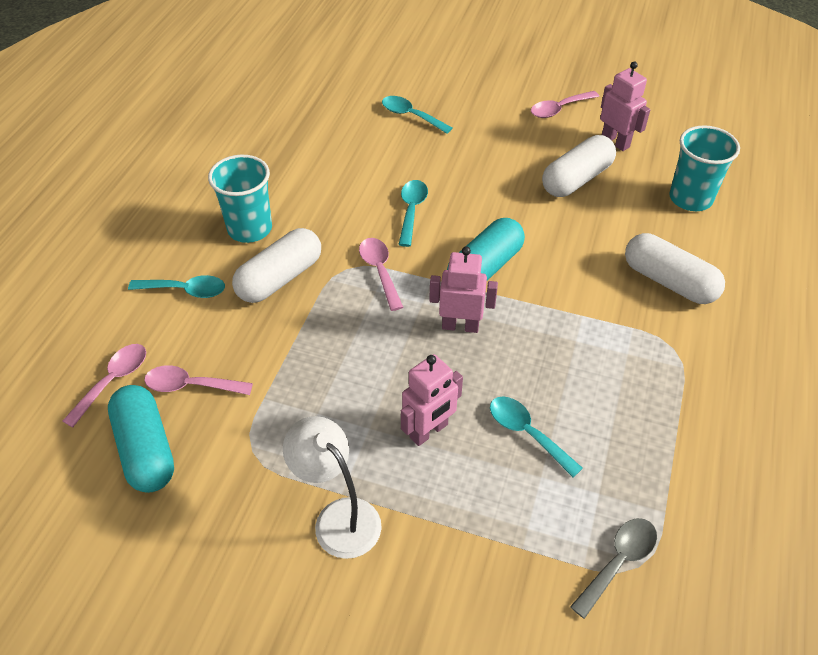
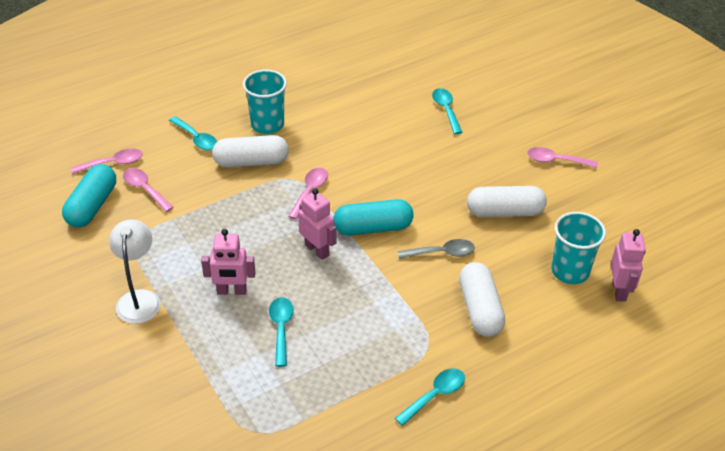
camera: 40 degrees right, 5 degrees down
turquoise spoon [398,180,428,247] -> turquoise spoon moved to [395,368,465,426]
grey spoon [570,518,657,619] -> grey spoon moved to [398,239,475,259]
pink robot [600,62,650,151] -> pink robot moved to [611,229,646,302]

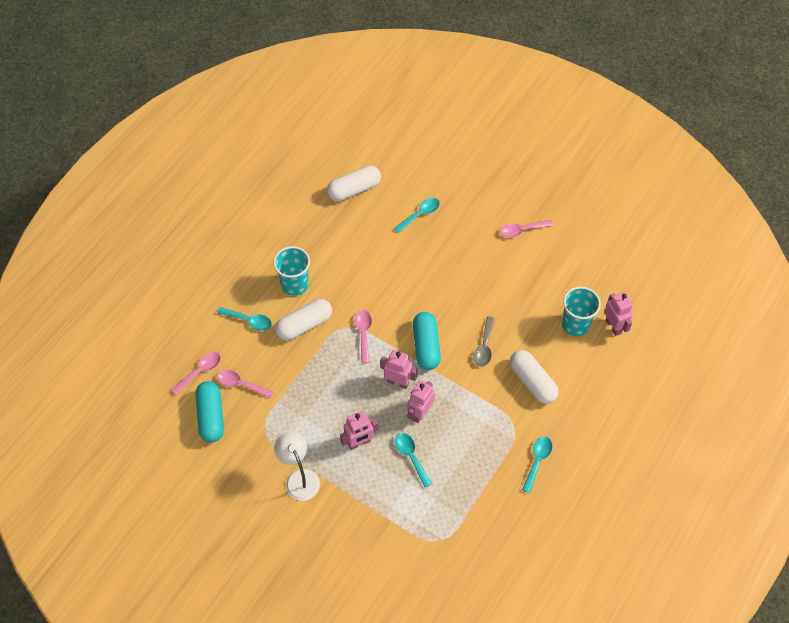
camera: 25 degrees left, 15 degrees up
turquoise capsule [333,199,414,235] -> turquoise capsule turned 60 degrees counterclockwise [413,312,441,370]
grey spoon [398,239,475,259] -> grey spoon turned 135 degrees clockwise [473,316,495,366]
turquoise spoon [432,88,462,134] -> turquoise spoon turned 90 degrees clockwise [394,198,440,233]
white capsule [467,186,547,217] -> white capsule moved to [327,165,381,202]
none -> pink robot [407,380,435,423]

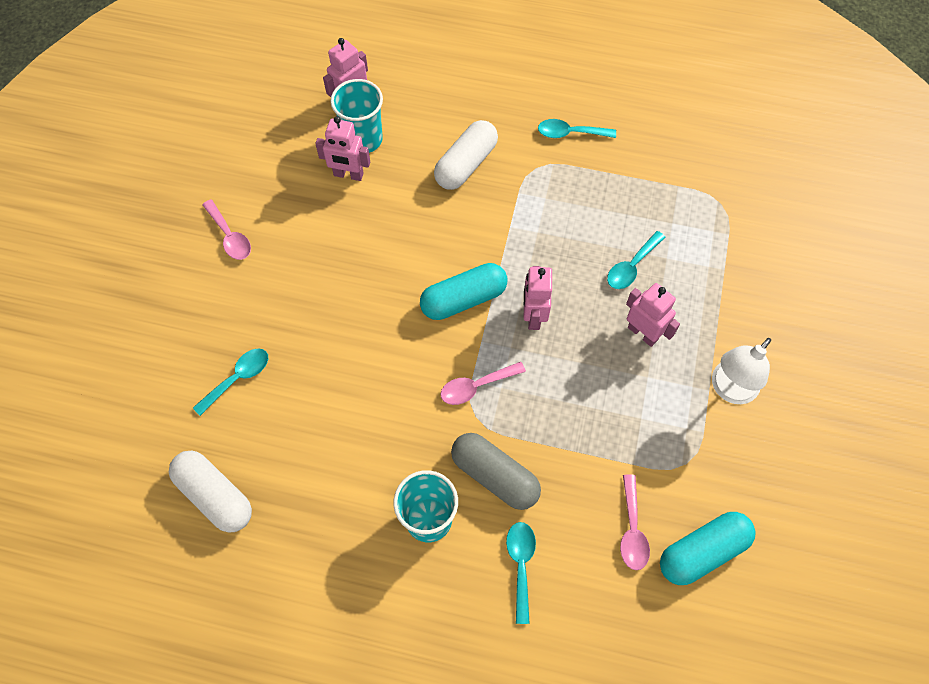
camera: 110 degrees left, 5 degrees up
pink spoon [171,352,221,395] -> none
white capsule [275,299,332,341] -> grey capsule [451,433,541,510]
turquoise spoon [394,198,440,233] -> turquoise spoon turned 105 degrees clockwise [193,348,268,416]
pink robot [407,380,435,423] -> pink robot moved to [315,116,370,181]
grey spoon [473,316,495,366] -> none

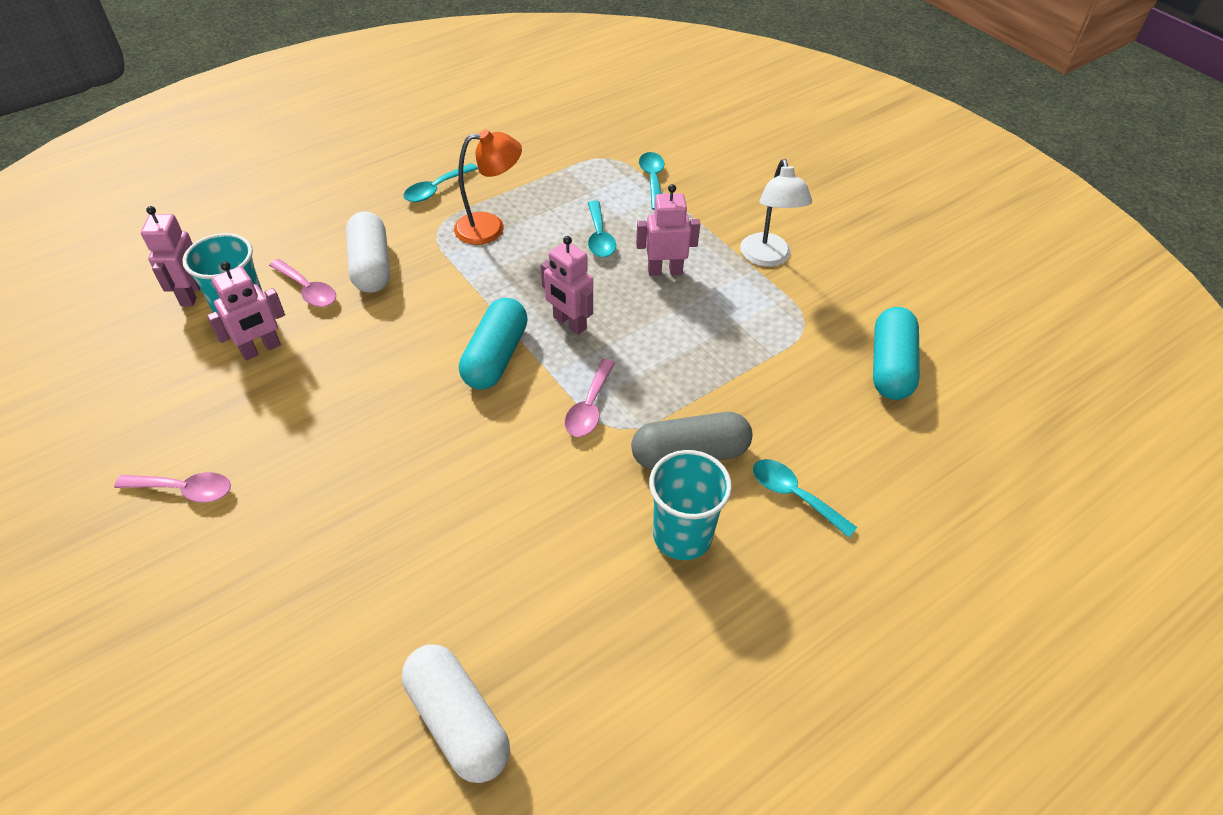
camera: 50 degrees left, 15 degrees down
white capsule [169,451,252,533] -> white capsule turned 60 degrees clockwise [402,644,510,783]
turquoise spoon [193,348,268,416] -> turquoise spoon moved to [639,152,664,210]
pink spoon [620,474,650,570] -> pink spoon moved to [269,259,336,307]
none -> orange lamp [454,130,522,245]

